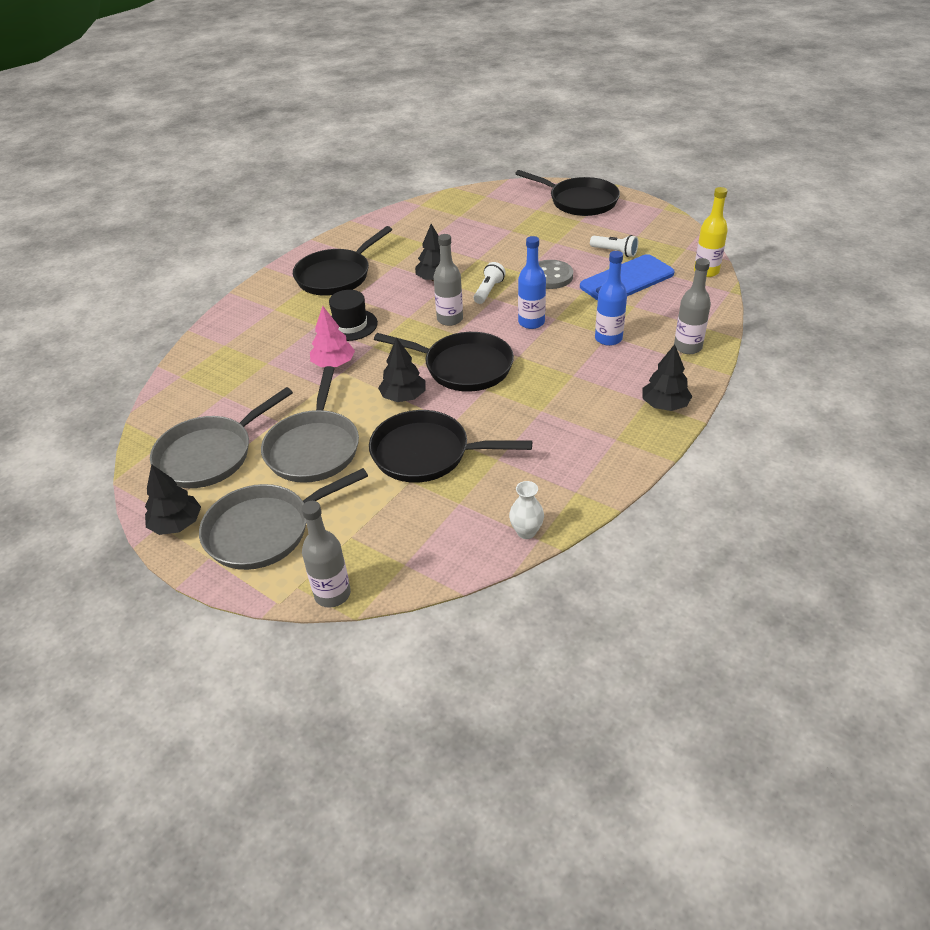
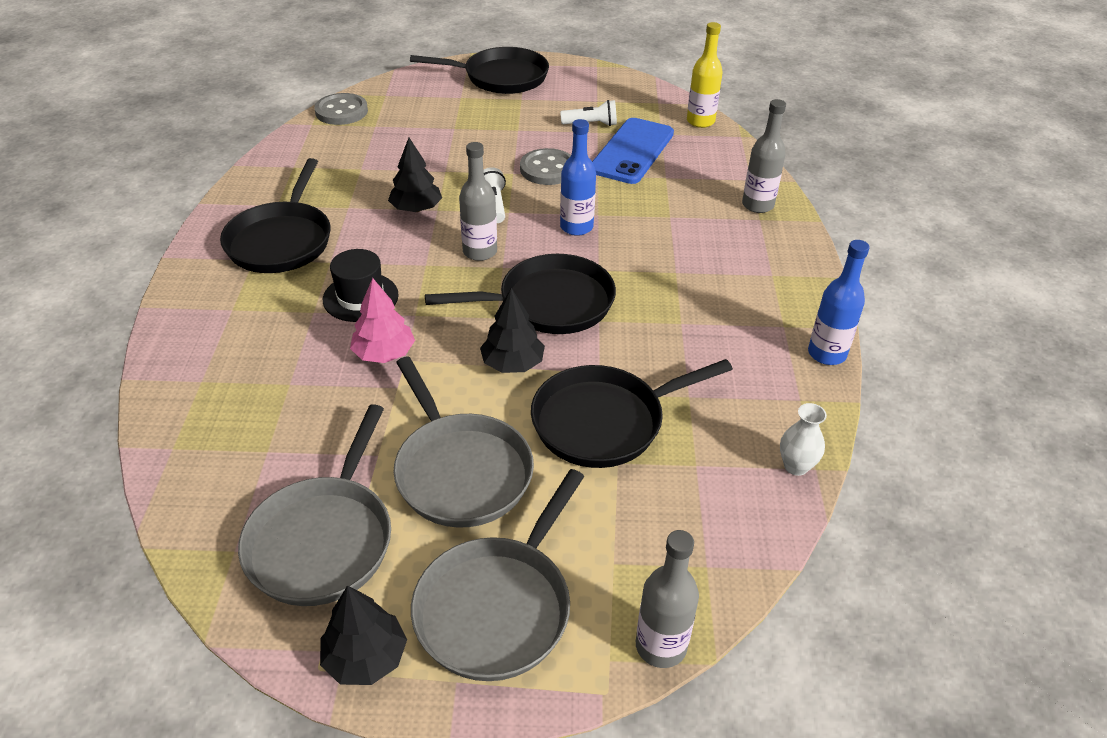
camera: 35 degrees left, 0 degrees up
blue bottle [595,251,627,346] -> blue bottle moved to [808,240,870,365]
black tree [642,344,692,411] -> none
none -> grey button [314,93,368,125]

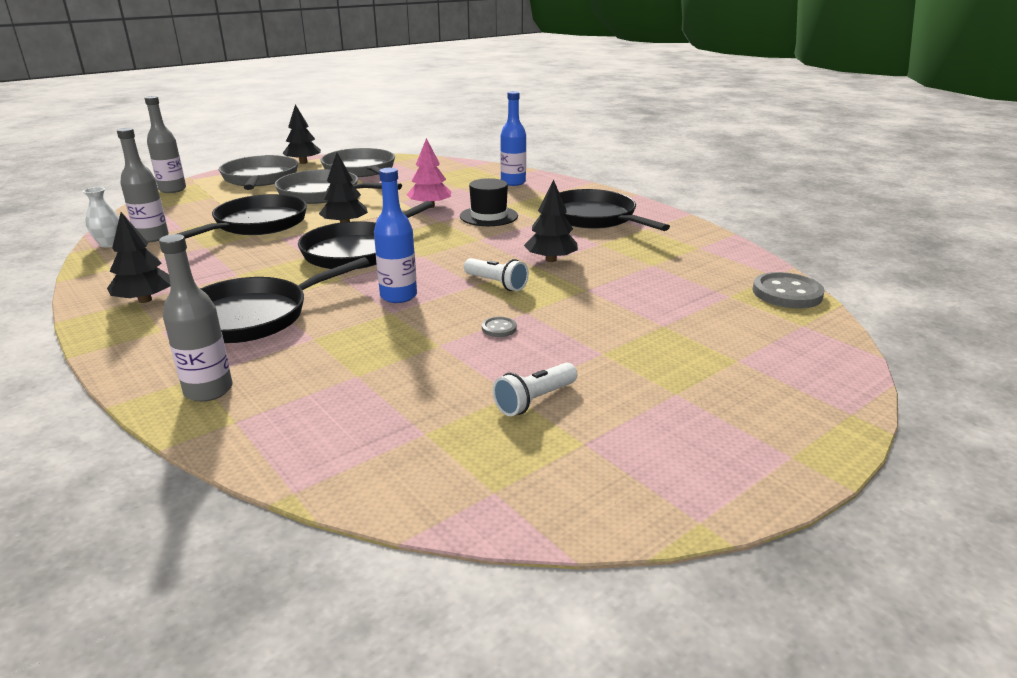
camera: 140 degrees right, 15 degrees down
black pan [410,47,549,94] -> black pan moved to [200,257,369,343]
grey bottle [459,142,497,261] -> grey bottle moved to [117,128,169,242]
grey button [520,148,571,185] -> grey button [482,317,517,337], size x0.48
blue phone [592,118,674,184] -> none
yellow bottle [687,22,723,128] -> none
blue bottle [808,240,870,365] -> blue bottle moved to [500,91,526,186]
none -> black tree [107,212,171,303]

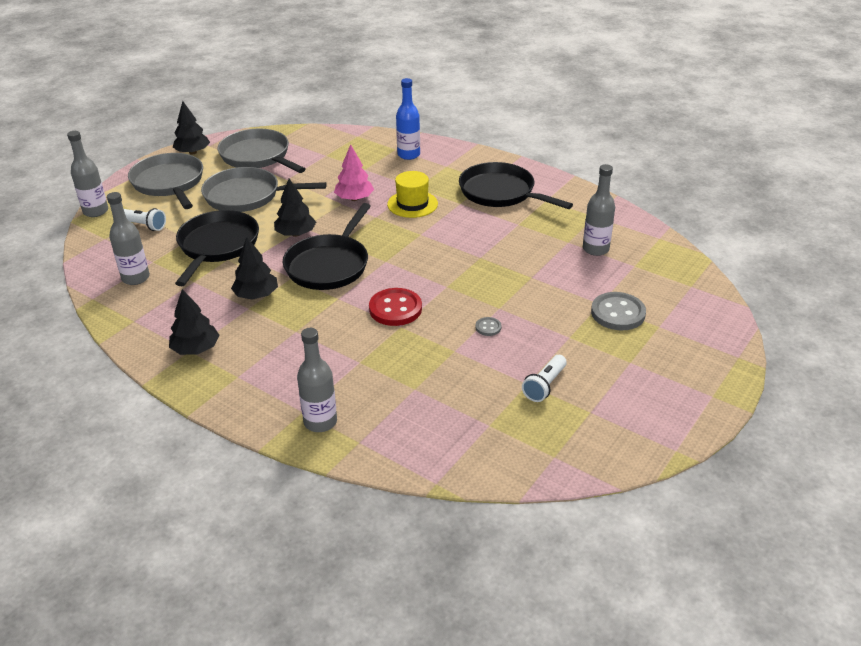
camera: 15 degrees left, 10 degrees up
white vase [83,187,119,248] -> none
black pan [200,257,369,343] -> none
blue bottle [374,168,417,303] -> red button [369,288,422,326]
black hat [460,178,518,226] -> yellow hat [387,171,438,218]
white flashlight [464,258,529,291] -> white flashlight moved to [124,208,166,231]
black tree [524,180,578,262] -> black tree moved to [231,237,278,300]
grey button [753,272,825,308] -> grey button moved to [591,292,646,330]
none -> grey bottle [583,164,615,256]

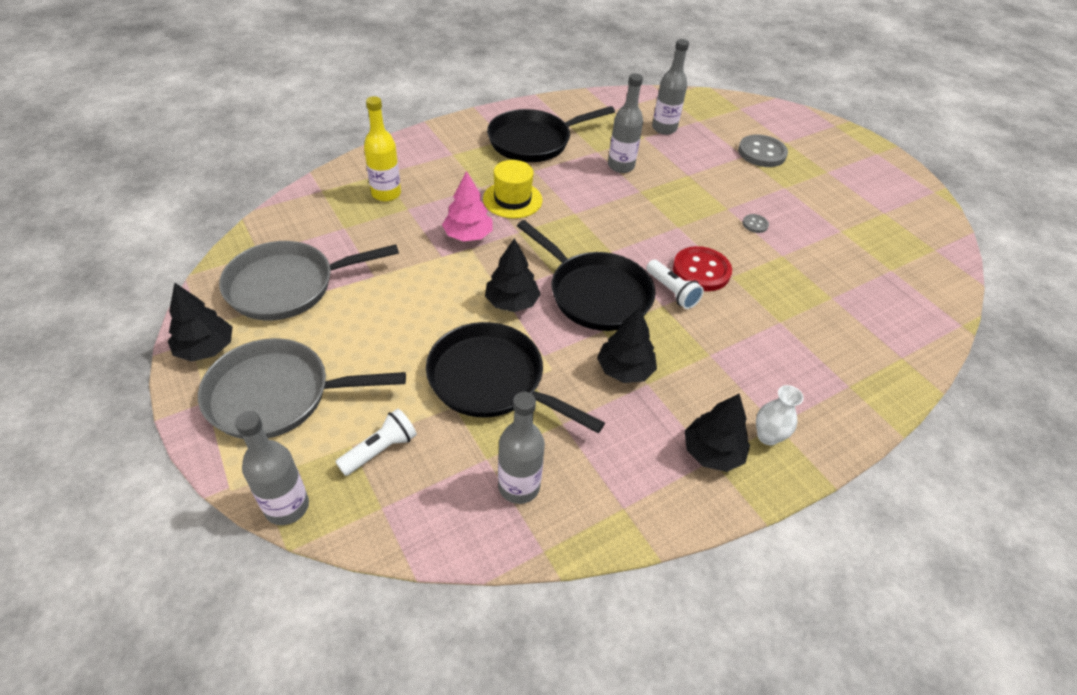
camera: 70 degrees left, 10 degrees up
grey pan [201,167,327,212] -> none
grey bottle [297,328,337,432] -> grey bottle moved to [608,73,643,173]
blue bottle [396,78,420,160] -> none
white flashlight [522,355,567,402] -> white flashlight moved to [646,260,704,309]
none -> yellow bottle [364,96,401,201]
none -> white vase [756,385,804,446]

